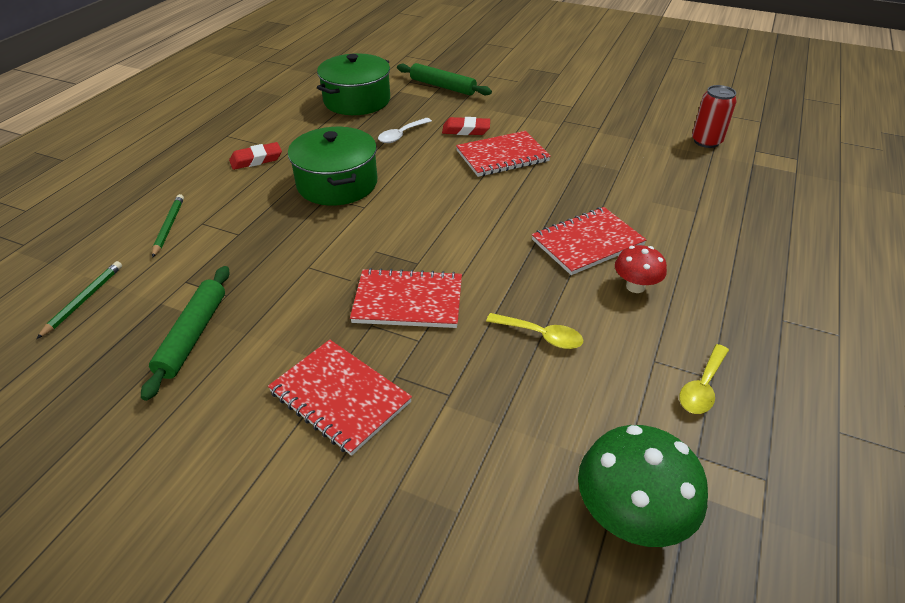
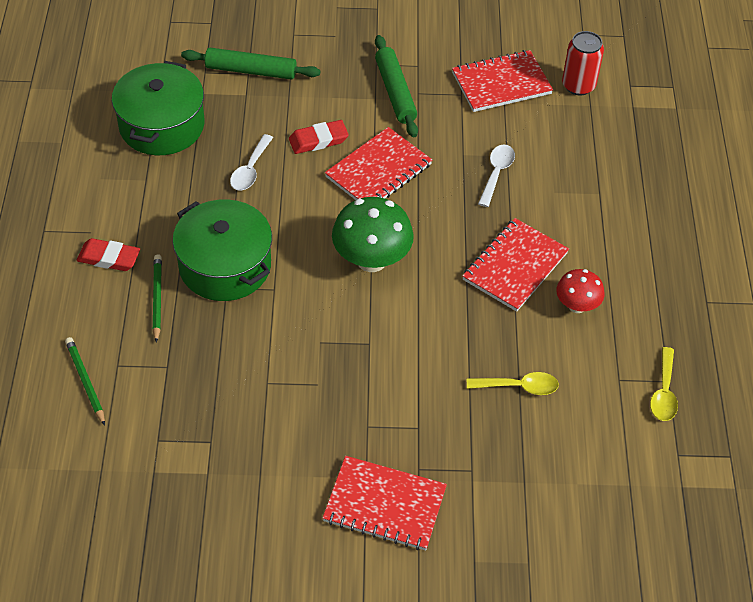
camera: 25 degrees left, 10 degrees up
green pencil [36,261,122,339] -> green pencil moved to [153,254,162,343]
green rolling pin [141,266,230,401] -> green rolling pin moved to [375,35,418,137]
red eraser [229,142,282,170] -> red eraser turned 60 degrees clockwise [77,238,140,271]
red notebook [350,268,462,328] -> red notebook moved to [452,50,553,112]
green mushroom [578,425,708,547] -> green mushroom moved to [332,197,414,272]
none -> white spoon [478,144,515,207]

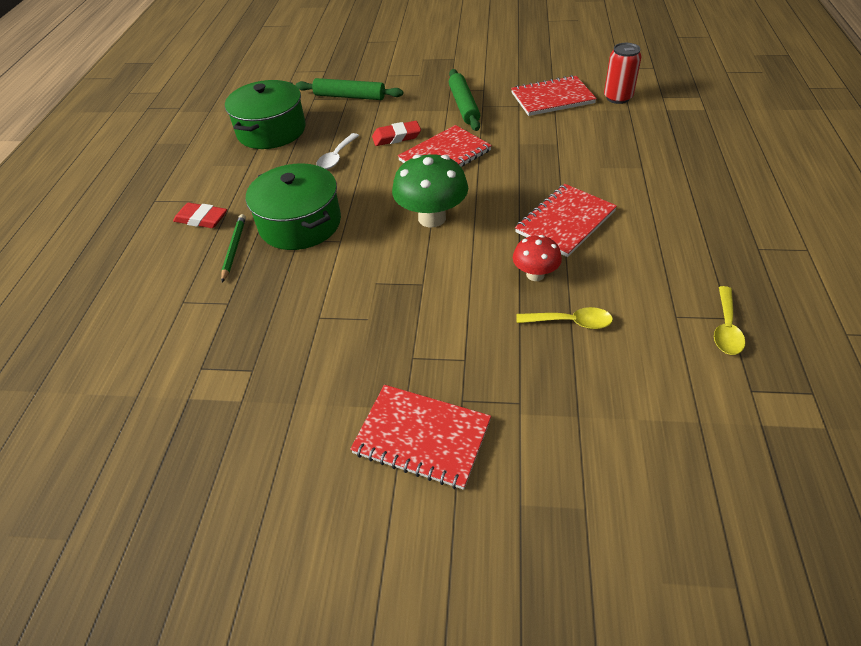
camera: 10 degrees right, 5 degrees down
green pencil [65,337,105,426] -> none
white spoon [478,144,515,207] -> none
red mushroom [556,269,604,313] -> red mushroom moved to [513,235,562,281]

